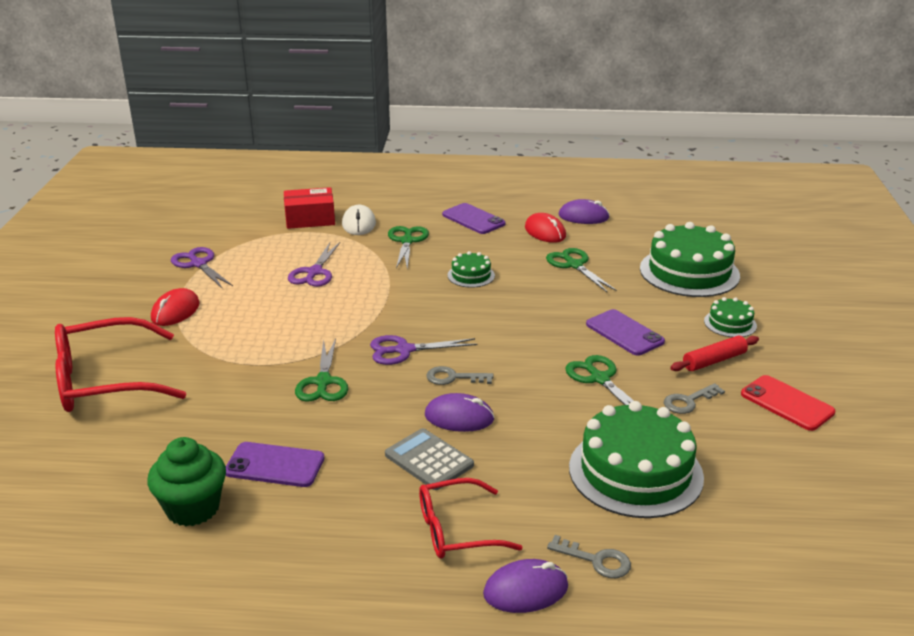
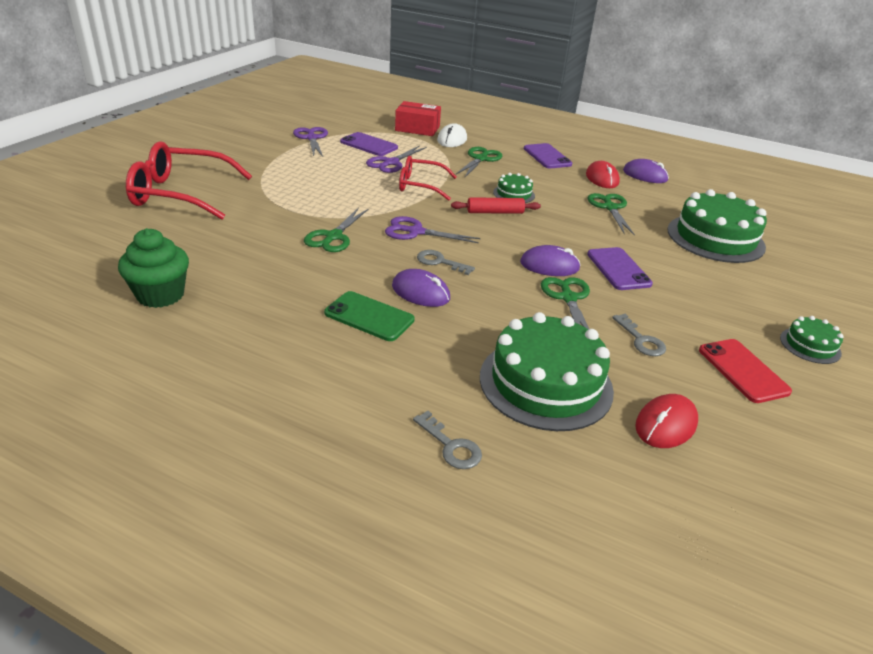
camera: 20 degrees right, 5 degrees up
red mouse [151,288,200,326] -> red mouse moved to [635,394,698,448]
purple phone [226,442,324,487] -> purple phone moved to [340,132,398,156]
grey calculator [385,428,474,490] -> green phone [324,291,415,341]
red glasses [419,478,522,559] -> red glasses moved to [399,156,457,201]
purple mouse [483,559,568,613] -> purple mouse moved to [520,245,581,276]
grey key [664,383,725,414] -> grey key turned 105 degrees counterclockwise [612,314,666,356]
red rolling pin [670,335,759,371] -> red rolling pin moved to [451,197,541,214]
green cake [704,297,757,337] -> green cake moved to [780,316,844,364]

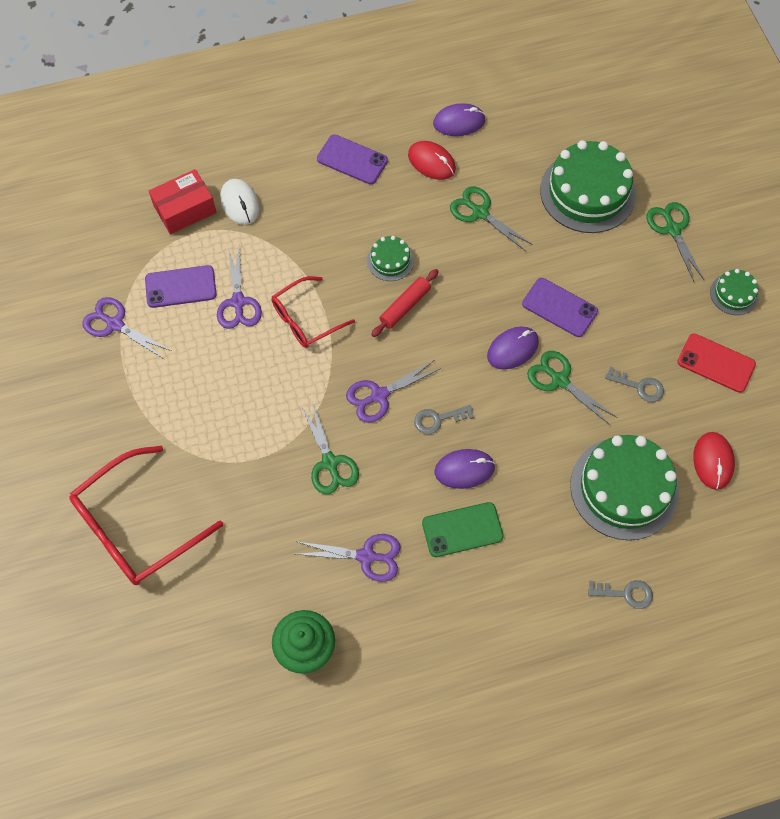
camera: 40 degrees left, 30 degrees up
green scissors [456,147,502,177] -> green scissors moved to [647,202,704,282]
none -> purple scissors [296,534,401,582]

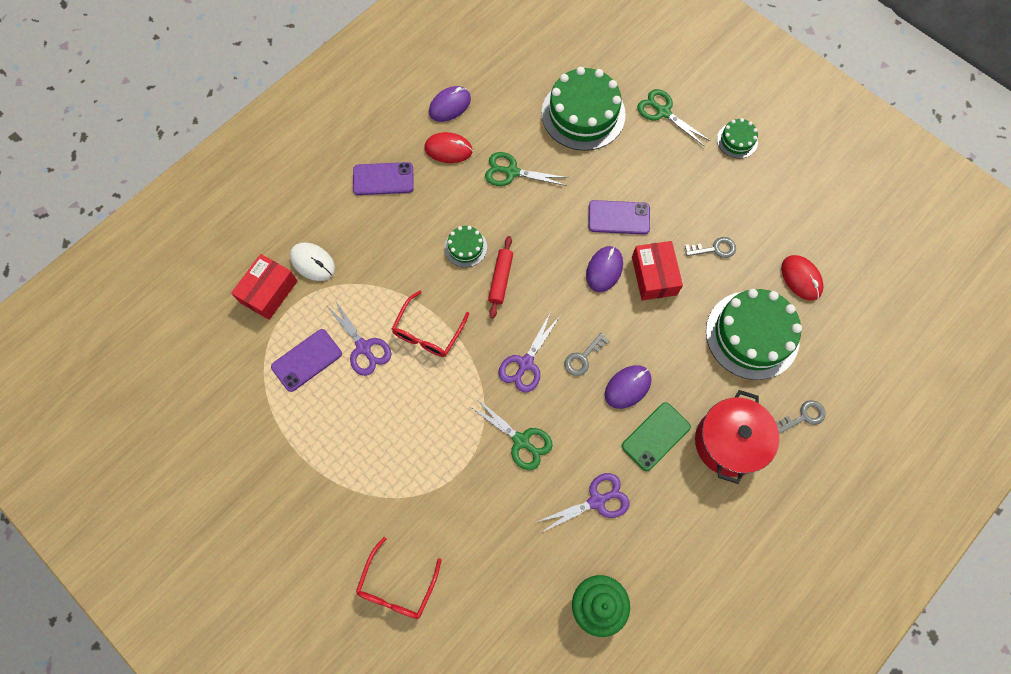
camera: 30 degrees left, 5 degrees up
red glasses [69,445,223,585] -> red glasses [356,537,441,619], size x0.61
purple scissors [82,297,171,359] -> none
green scissors [527,351,618,425] -> red box [632,241,683,300]
red phone [677,333,756,393] -> none
none -> red pot [695,390,779,484]

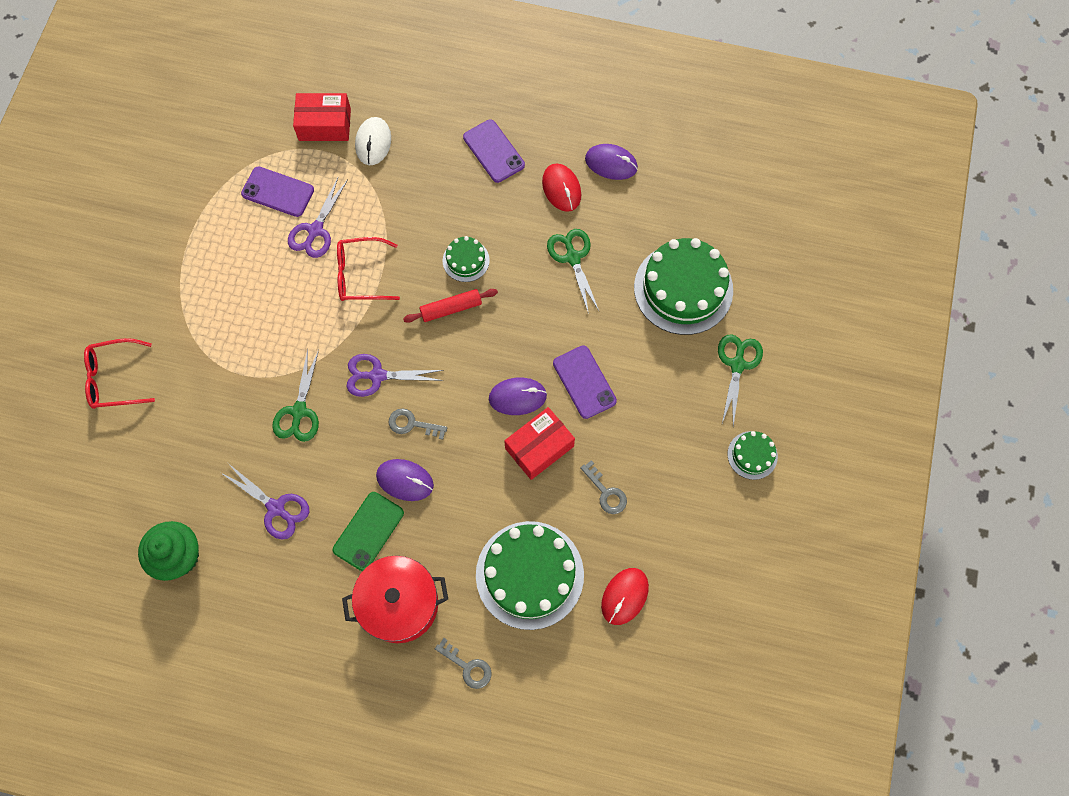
camera: 60 degrees right, 0 degrees up
green phone [622,402,691,471] -> green phone turned 75 degrees counterclockwise [333,492,404,571]

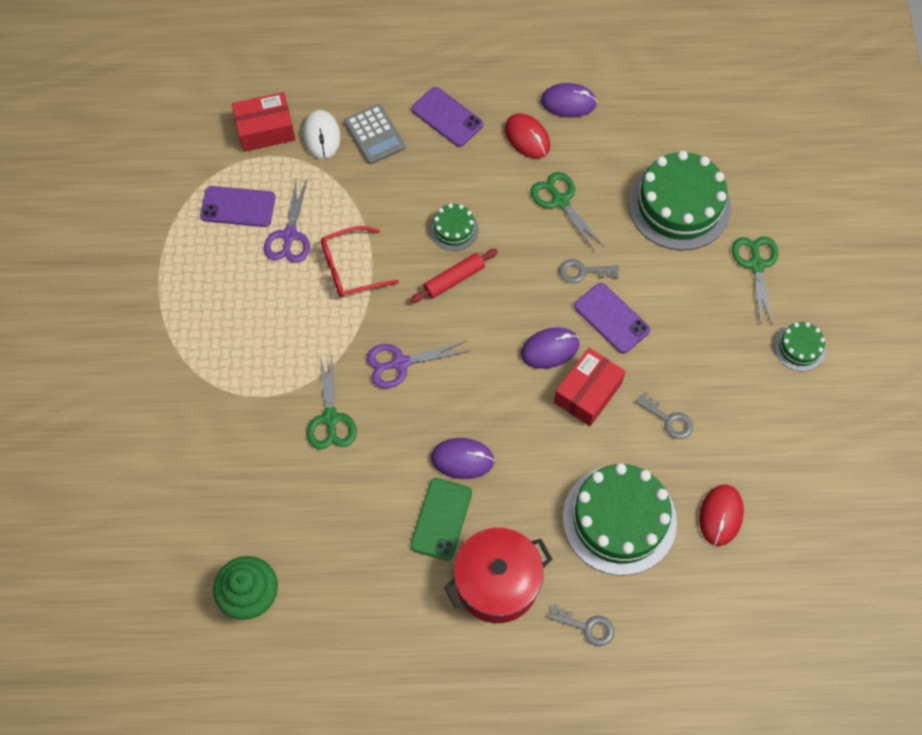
camera: 15 degrees left, 5 degrees down
red glasses [84,338,155,409] -> none
purple scissors [221,464,309,540] -> none
grey key [389,408,447,440] -> grey key moved to [559,259,619,283]
none -> grey calculator [344,104,405,164]

